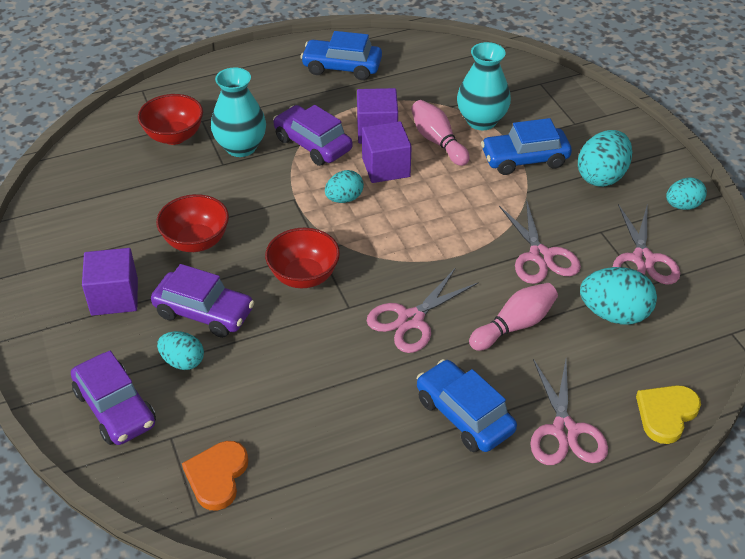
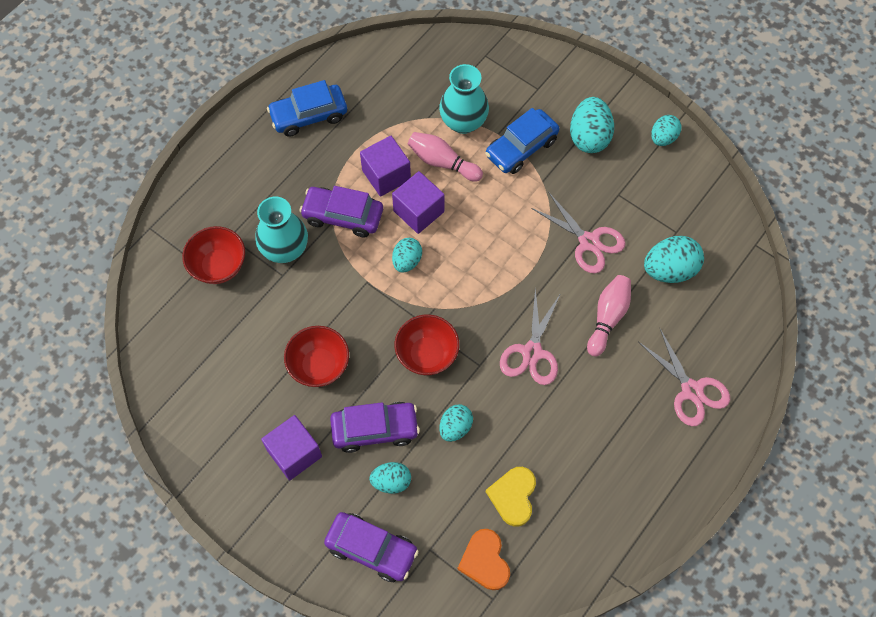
camera: 30 degrees left, 20 degrees up
blue car [417,359,517,452] -> none
pink scissors [613,204,680,284] -> none
yellow heart [636,385,701,444] -> yellow heart moved to [486,467,536,527]
none -> turquoise egg [439,404,473,442]

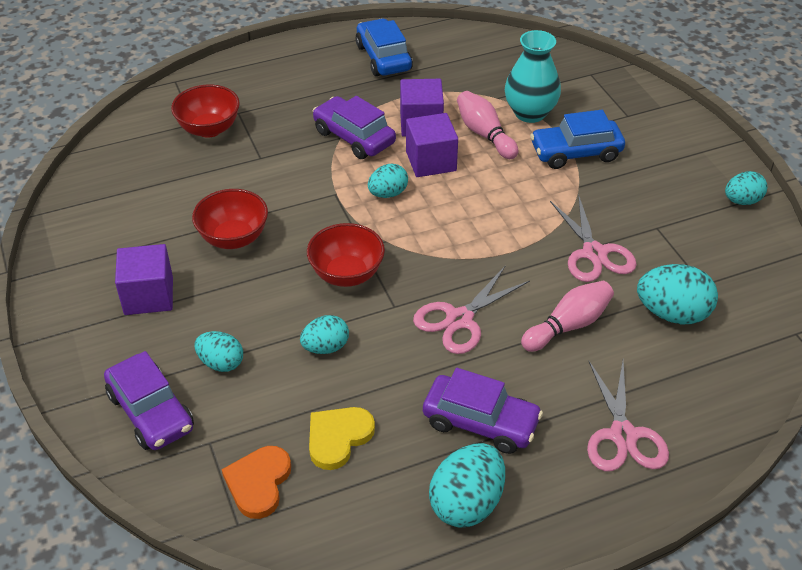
camera: 30 degrees right, 20 degrees down
turquoise vase [255,197,308,263] -> none
blue car [267,80,347,137] -> blue car turned 60 degrees clockwise [356,18,413,76]
purple car [330,402,420,453] -> purple car moved to [423,368,543,454]
turquoise egg [570,97,614,153] -> turquoise egg moved to [429,443,505,528]

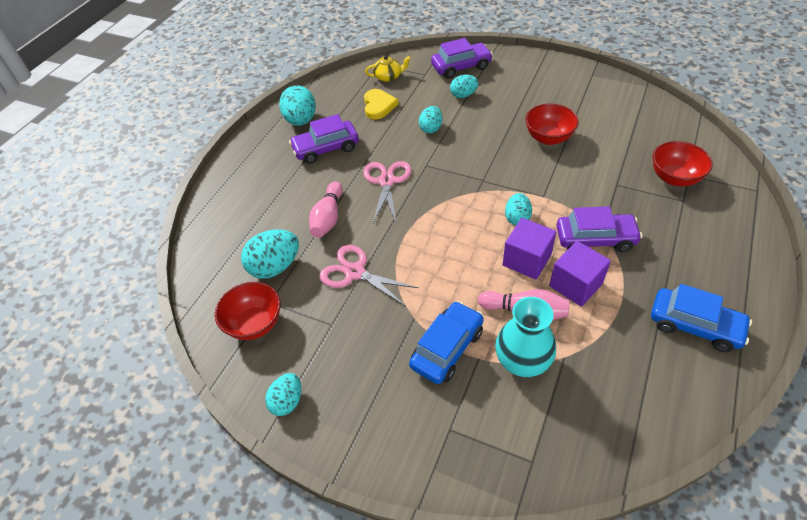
camera: 140 degrees right, 5 degrees up
purple car [104,351,194,450] -> purple car turned 150 degrees clockwise [431,38,493,79]
purple cube [115,244,173,315] -> none
orange heart [222,446,291,519] -> yellow teapot [365,55,411,82]
red bowl [307,223,385,287] -> red bowl moved to [215,282,281,340]
pink scissors [587,361,669,471] -> none

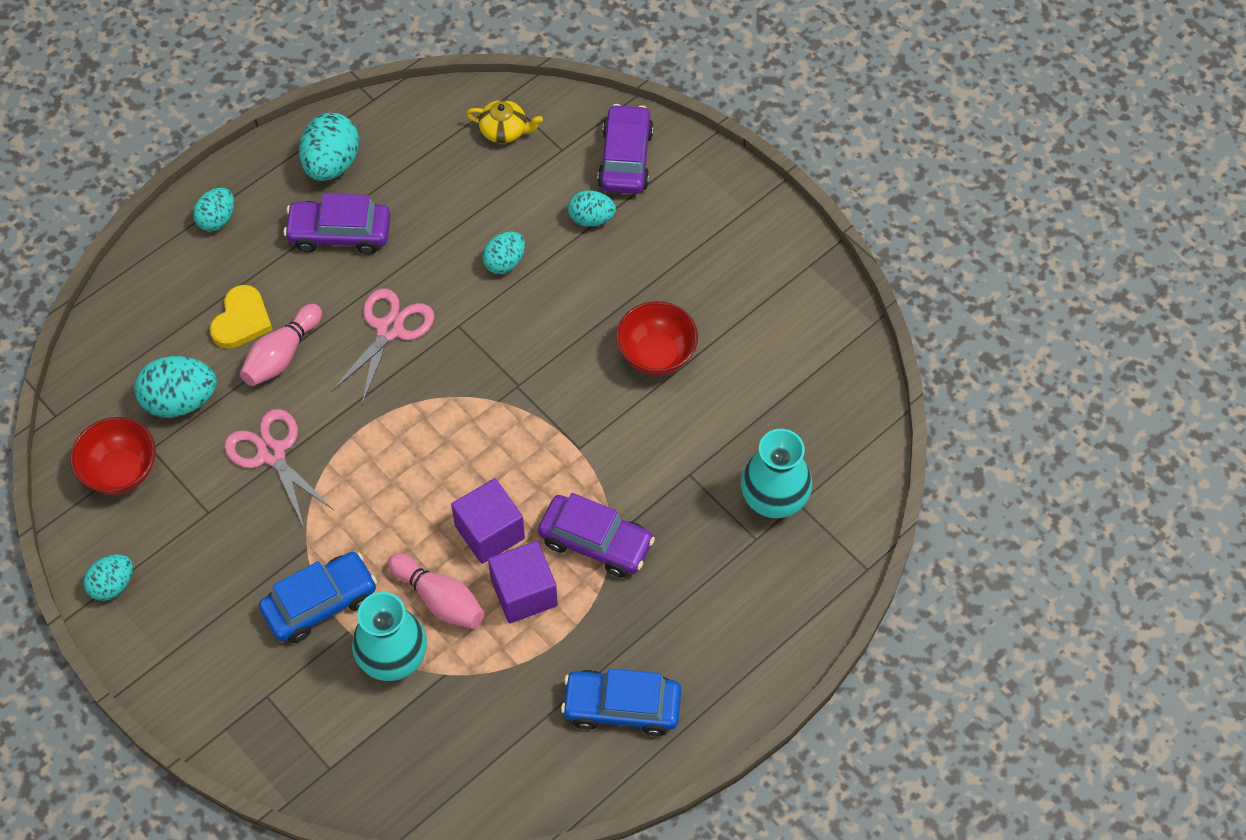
camera: 20 degrees right, 10 degrees up
yellow heart [364,89,399,119] -> yellow heart moved to [210,285,273,349]
purple car [431,38,493,79] -> purple car turned 90 degrees counterclockwise [597,104,654,194]
turquoise egg [505,193,532,226] -> turquoise egg moved to [193,188,234,231]
blue car [651,284,752,352] -> blue car turned 135 degrees clockwise [561,669,681,736]
red bowl [653,141,713,186] -> turquoise vase [741,429,812,518]

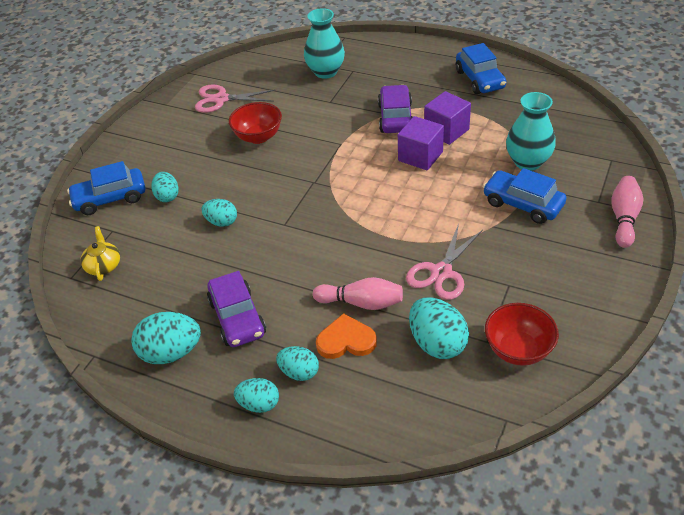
camera: 110 degrees left, 15 degrees down
turquoise egg [83,554,133,601] -> turquoise egg moved to [276,346,319,381]
yellow heart [210,285,273,349] -> orange heart [316,313,377,359]
pink scissors [331,288,434,404] -> pink scissors moved to [195,85,275,113]
pink bowling pin [388,553,485,629] -> pink bowling pin moved to [611,176,643,248]
purple car [597,104,654,194] -> blue car [67,161,145,215]

